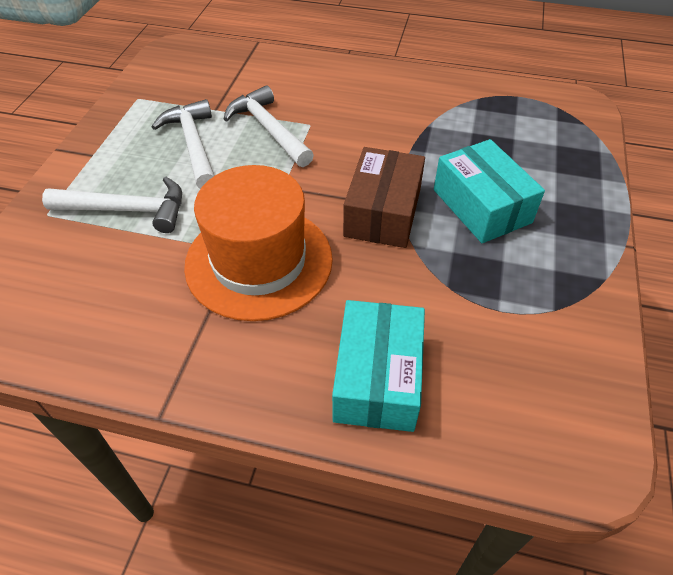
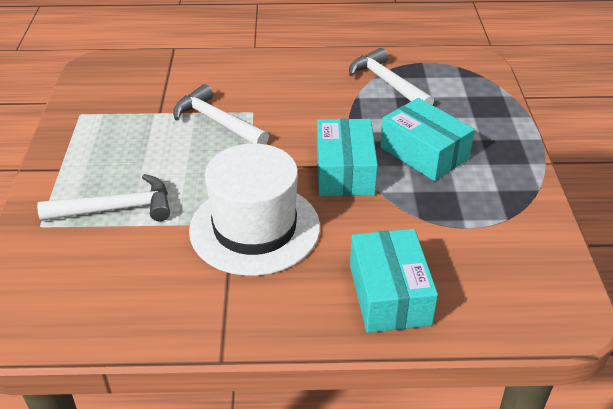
camera: 15 degrees left, 10 degrees down
white hammer [152,99,215,189] -> white hammer moved to [349,48,434,105]
orange hat [184,165,333,321] -> white hat [189,143,320,276]
brown box [343,147,425,248] -> turquoise box [317,119,378,196]

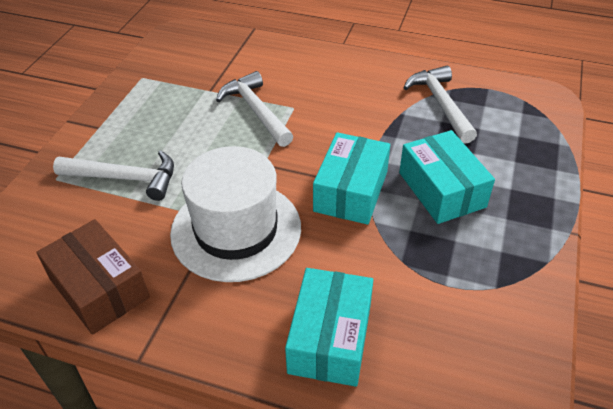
camera: 20 degrees right, 5 degrees up
none -> brown box [36,219,150,334]

